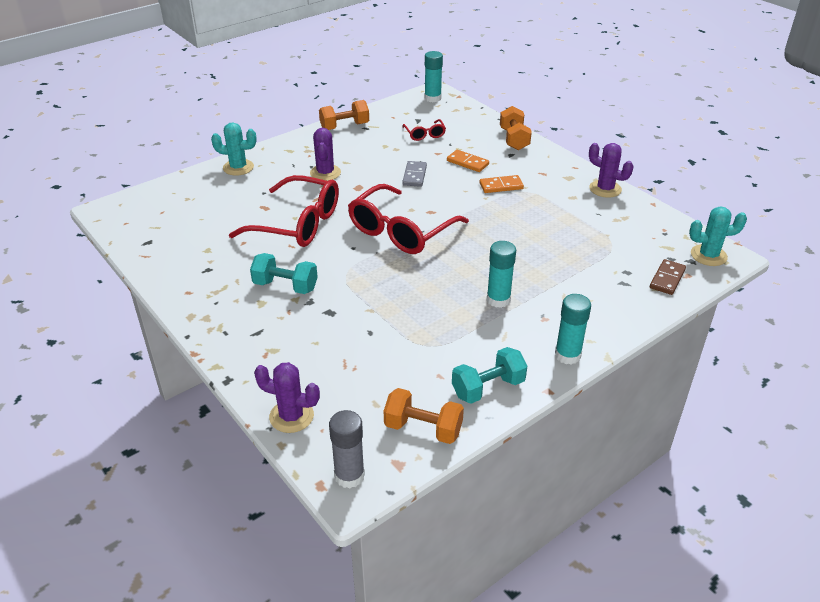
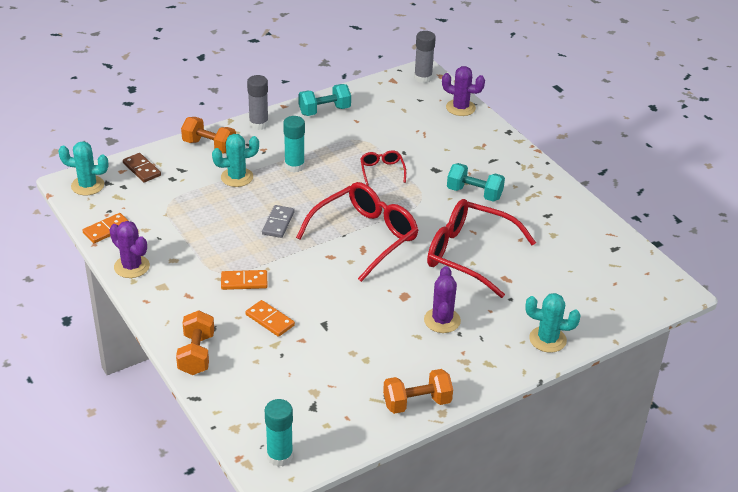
camera: 175 degrees left, 0 degrees up
orange dumbbell [384,388,464,444] -> orange dumbbell moved to [181,117,236,154]
red glasses [402,119,446,141] -> red glasses moved to [360,150,406,185]
grey domino [402,161,427,187] -> grey domino moved to [262,205,294,238]
turquoise glue stick [555,294,591,364] -> grey glue stick [247,75,269,130]
brown domino [650,259,686,295] -> brown domino turned 75 degrees counterclockwise [123,153,161,182]
none -> orange domino [82,213,128,243]
none -> turquoise cactus [212,134,259,187]

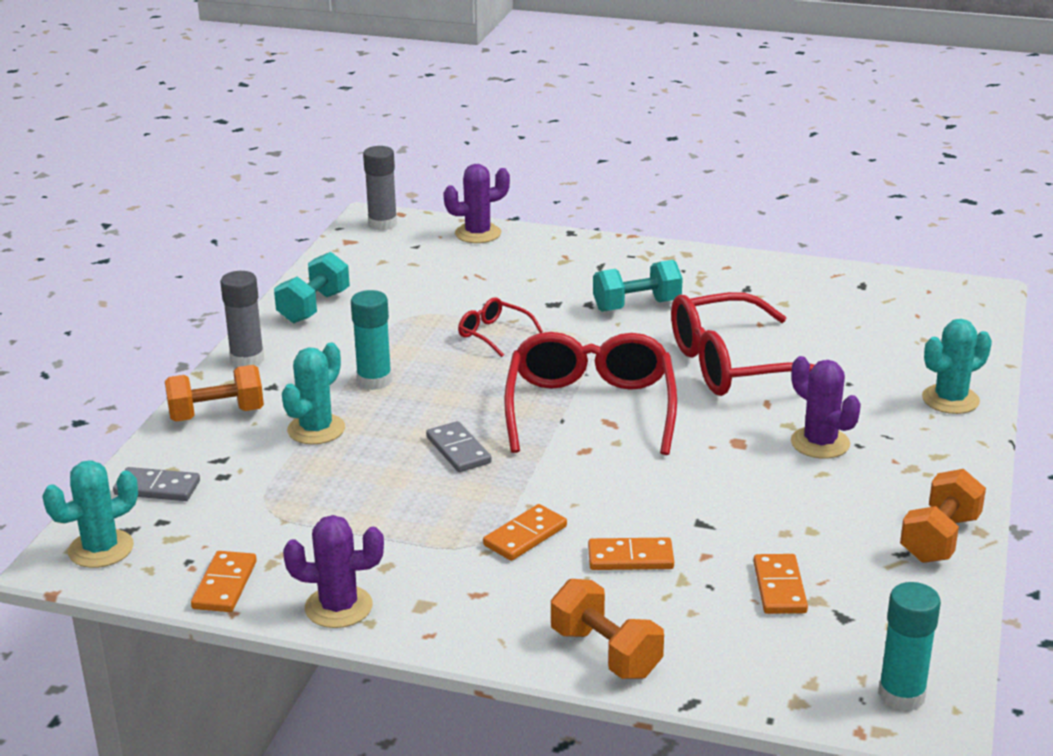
camera: 40 degrees left, 10 degrees down
brown domino [123,153,161,182] -> grey domino [113,467,200,501]
none -> orange domino [753,554,808,614]

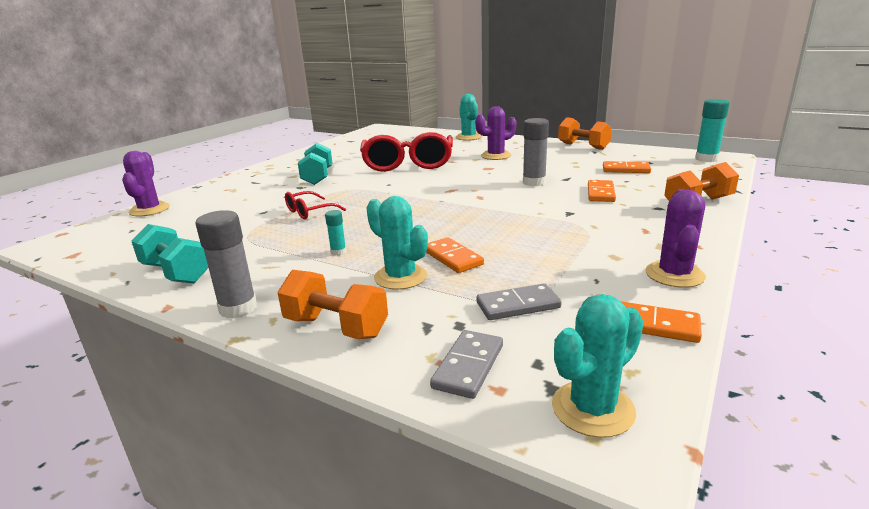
camera: 75 degrees left, 5 degrees down
turquoise cactus [42,460,138,568] -> turquoise cactus turned 75 degrees clockwise [552,294,644,438]
orange dumbbell [165,365,264,422] -> orange dumbbell turned 60 degrees counterclockwise [277,270,388,339]
turquoise glue stick [351,290,392,390] -> turquoise glue stick [325,210,347,256], size x0.52
grey glue stick [363,146,397,230] -> grey glue stick moved to [523,118,549,186]
grey domino [426,421,492,472] -> grey domino moved to [476,283,561,320]
orange domino [483,504,567,561] -> orange domino moved to [426,237,484,273]
red glasses [504,332,677,455] -> none

